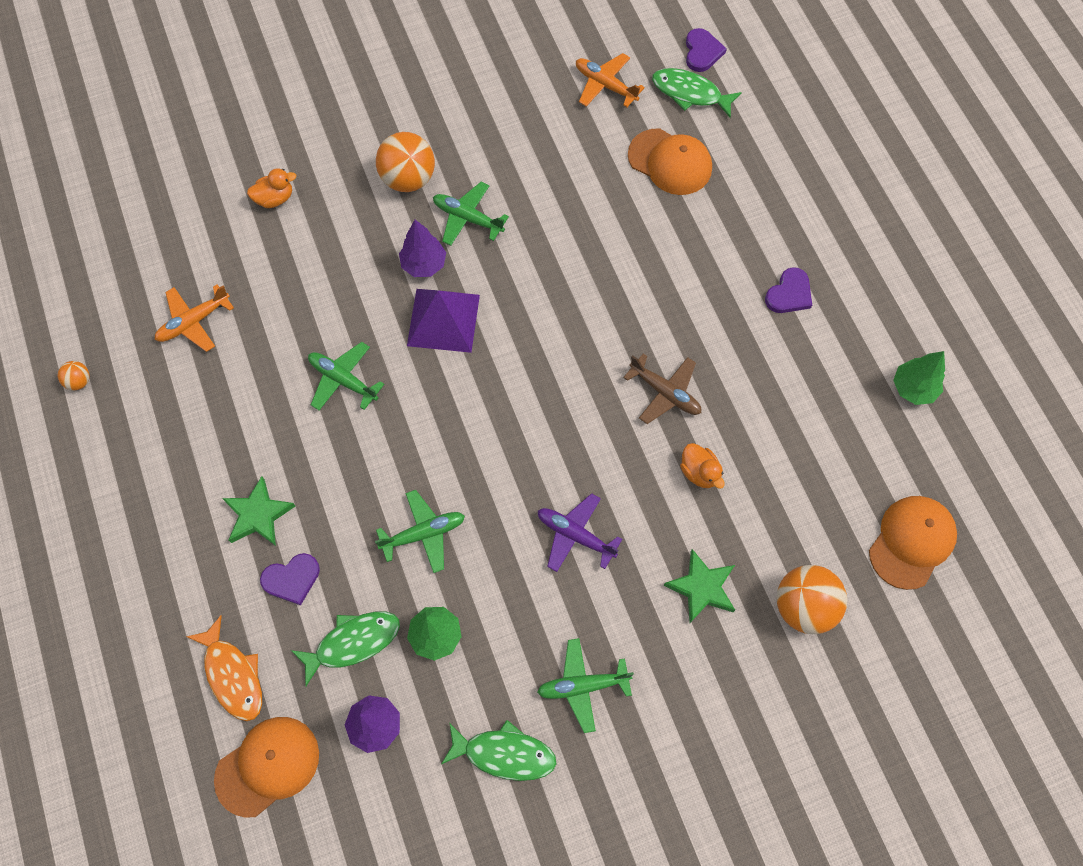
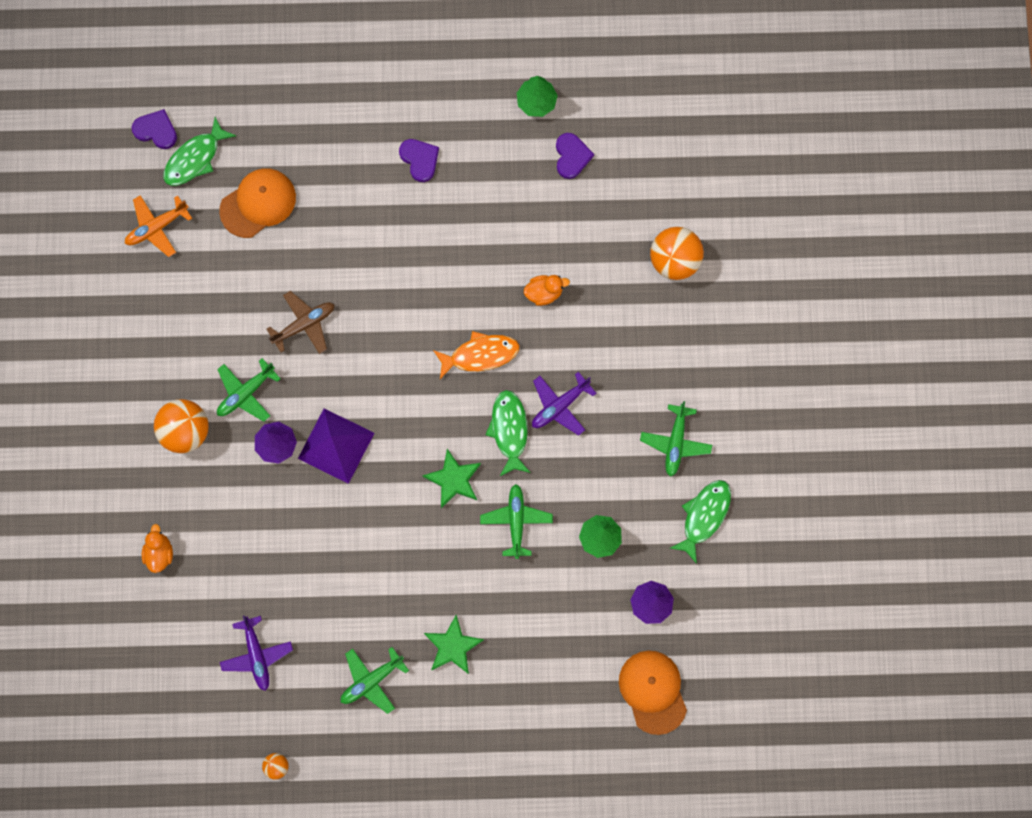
camera: 70 degrees left, 10 degrees up
orange plane [155,284,234,352] -> purple plane [220,616,293,691]
orange fish [186,615,262,721] -> orange fish moved to [433,331,520,379]
purple heart [260,553,320,605] -> purple heart moved to [556,133,594,179]
green fish [291,612,400,686] -> green fish moved to [485,390,531,476]
green plane [308,342,384,410] -> green plane moved to [341,647,409,714]
brown plane [623,353,701,424] -> brown plane moved to [267,291,335,354]
green star [664,549,735,623] -> green star moved to [422,449,481,508]
orange cap [869,496,957,590] -> none

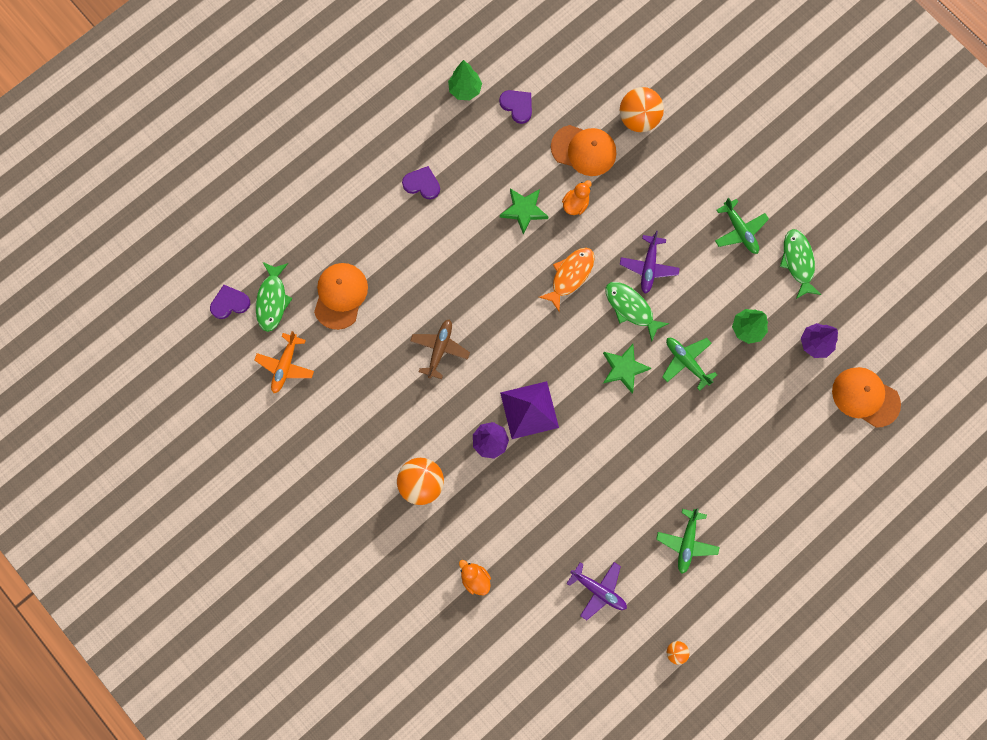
camera: 40 degrees left, 0 degrees up
green plane [217,358,281,422] -> none
green star [424,615,484,674] -> green star moved to [500,188,549,235]
none -> orange cap [551,125,616,176]

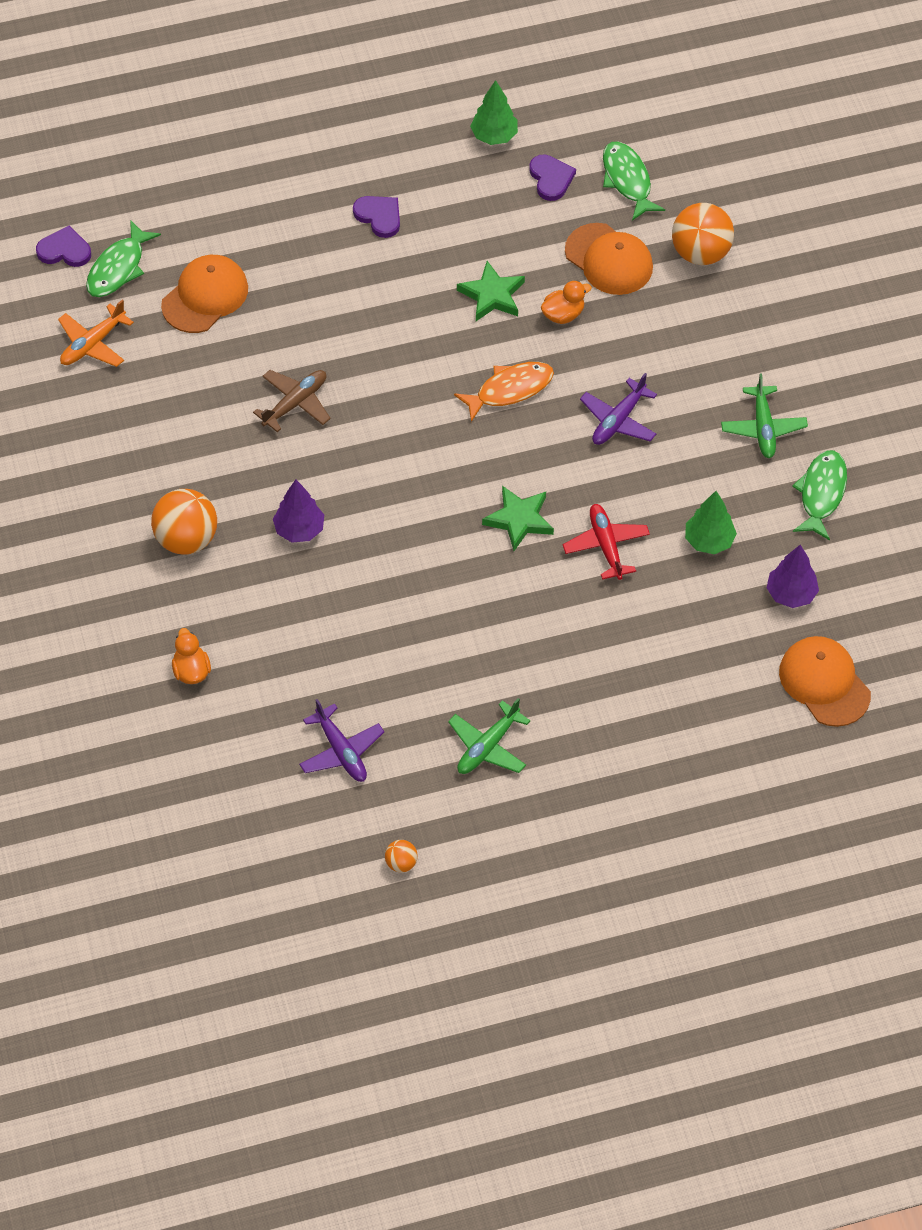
camera: 25 degrees right, 20 degrees down
purple pyramid [500,381,559,439] -> none
green fish [605,282,669,342] -> green fish moved to [603,142,665,221]
green plane [662,338,717,391] -> red plane [563,504,650,580]

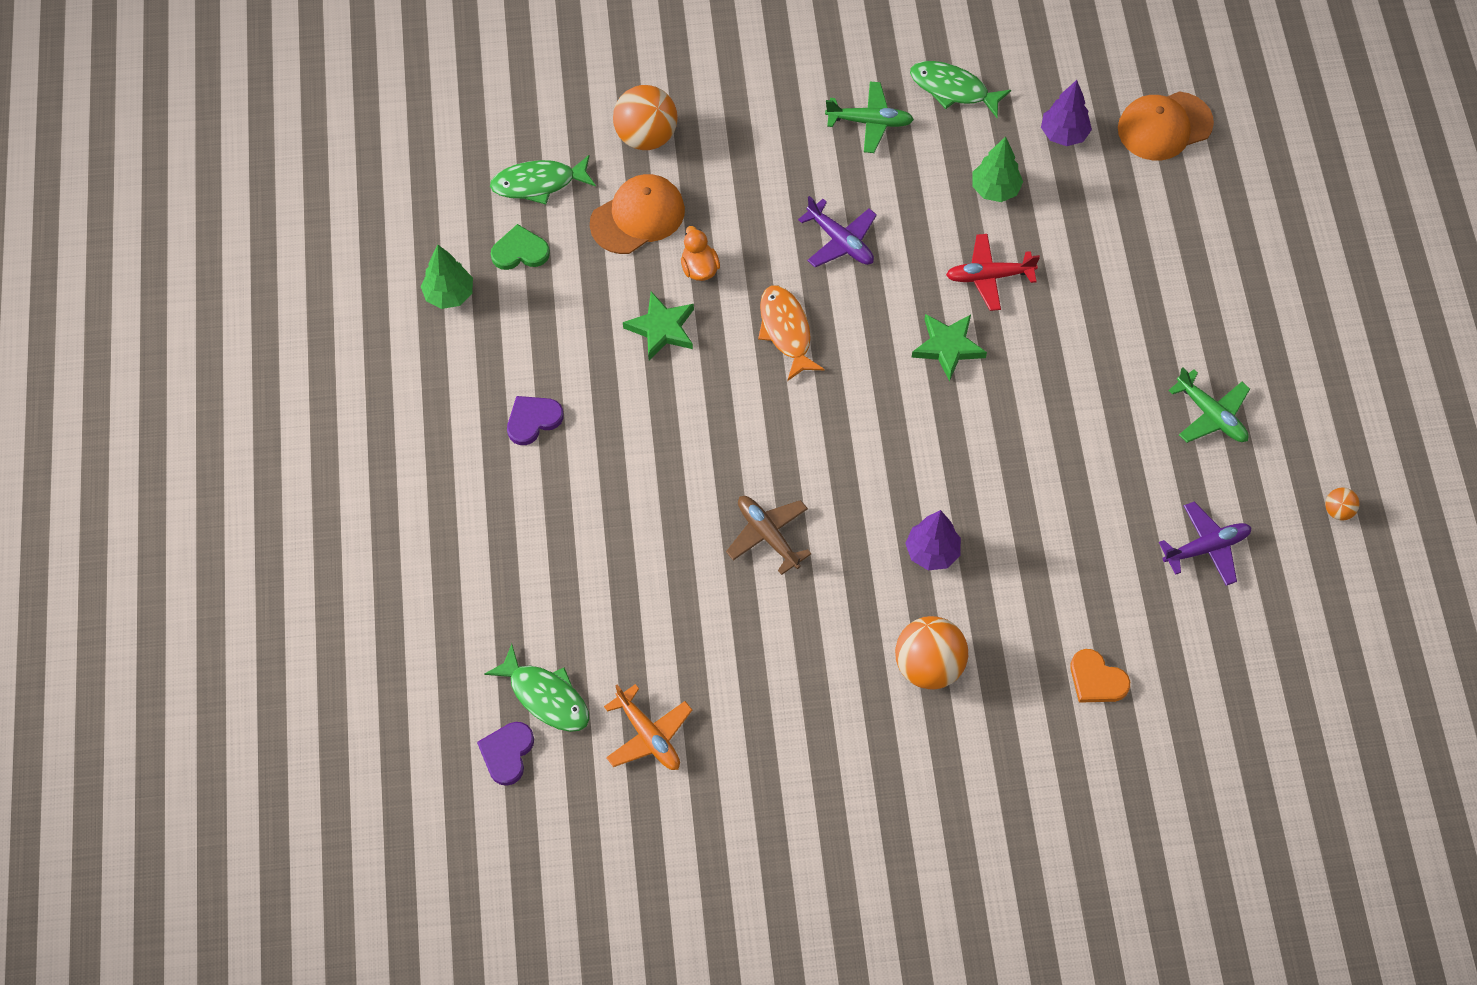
camera: 80 degrees left, 5 degrees up
orange cap [161,255,248,333] -> none
orange duck [172,628,211,684] -> orange heart [1070,649,1130,703]
purple heart [529,155,576,201] -> green heart [491,224,550,270]

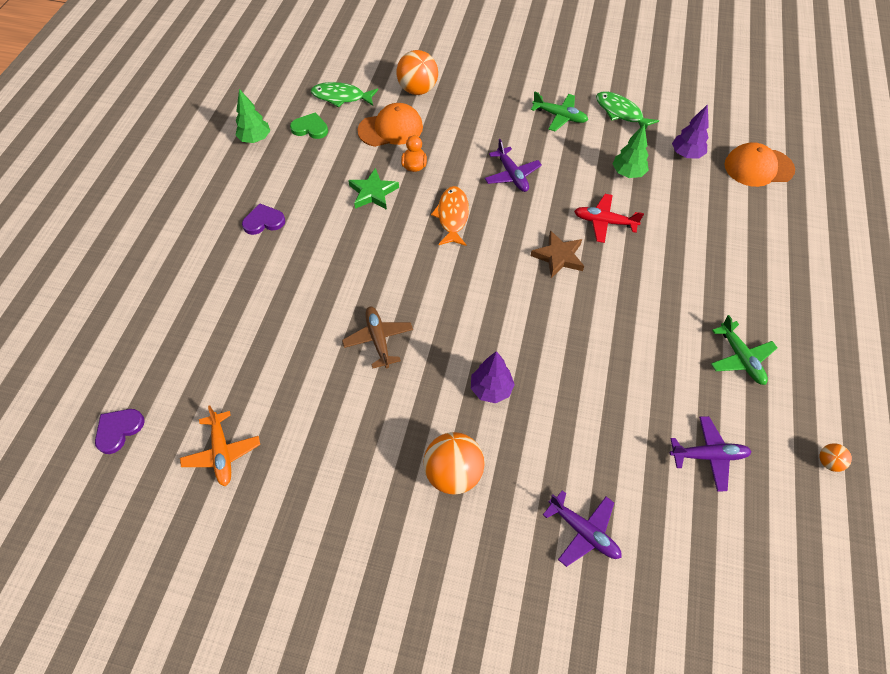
camera: 20 degrees right, 5 degrees down
green fish [484,644,589,732] -> none
green star [911,314,987,381] -> brown star [531,230,584,278]
orange heart [1070,649,1130,703] -> purple plane [543,490,622,567]

